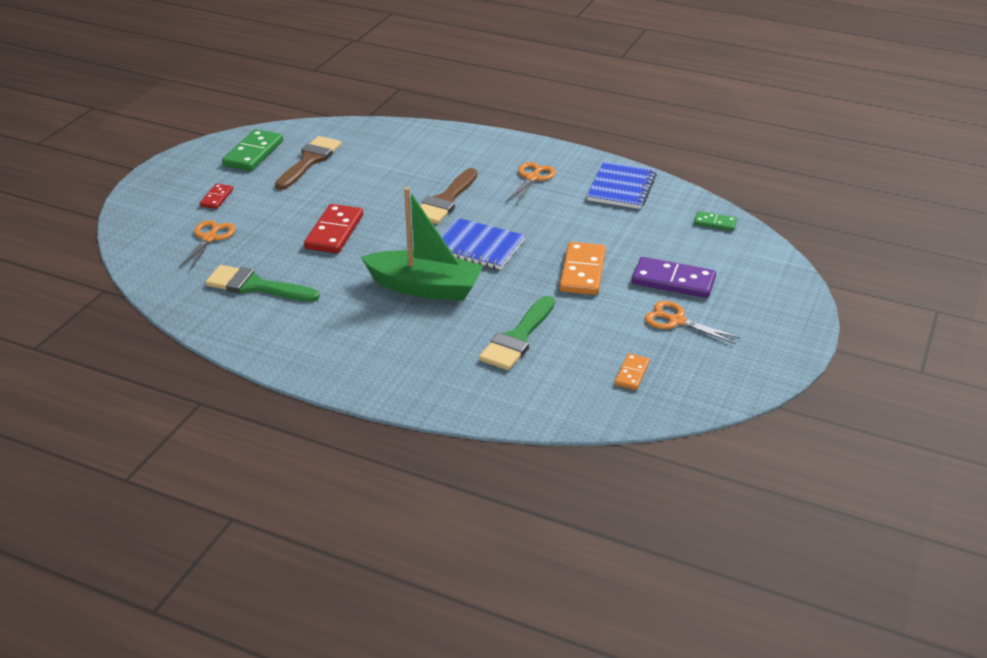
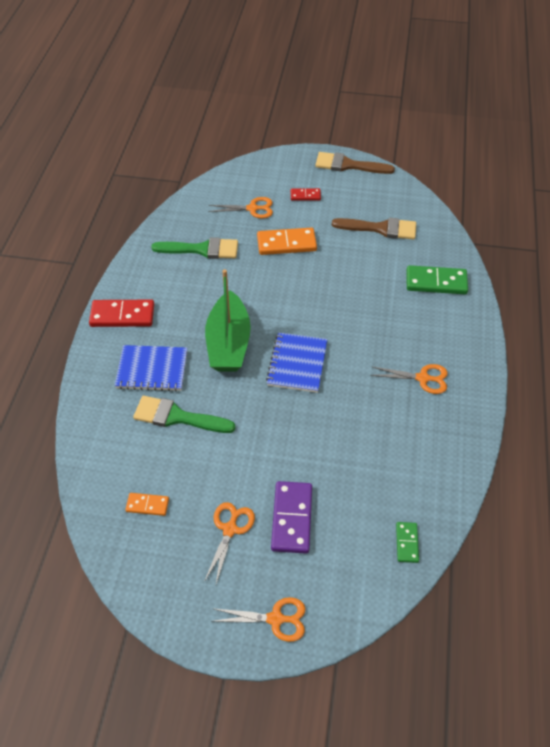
camera: 75 degrees right, 15 degrees up
green brush [205,265,320,302] -> green brush turned 90 degrees clockwise [151,237,238,259]
green domino [222,129,283,171] -> green domino moved to [406,265,468,294]
red domino [304,204,363,254] -> red domino moved to [89,300,154,327]
brown brush [420,168,478,224] -> brown brush moved to [315,152,395,174]
orange domino [559,242,606,295] -> orange domino moved to [257,227,317,255]
blue notebook [587,162,657,209] -> blue notebook moved to [115,345,187,392]
none -> orange scissors [212,597,306,642]

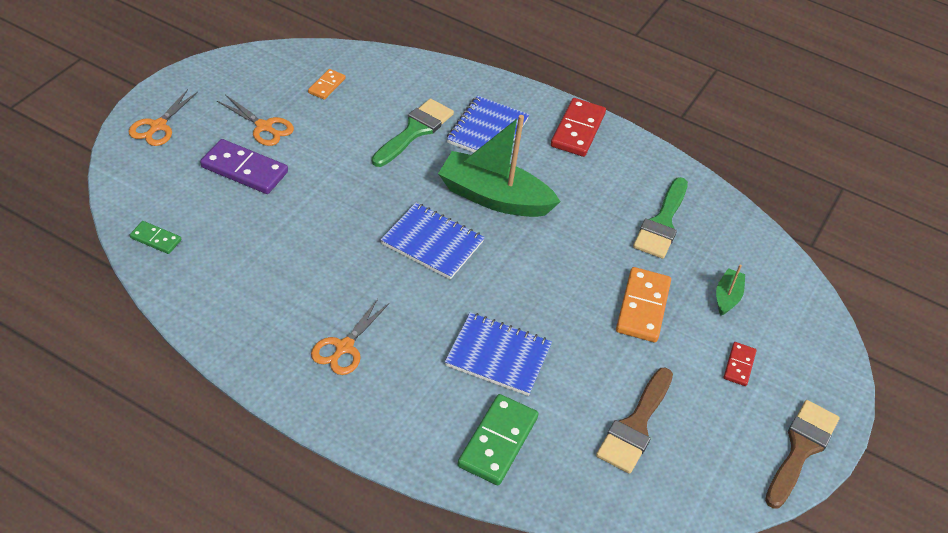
camera: 105 degrees right, 5 degrees down
orange scissors [208,197,273,218] -> green boat [716,265,745,316]
none -> blue notebook [445,312,552,396]

